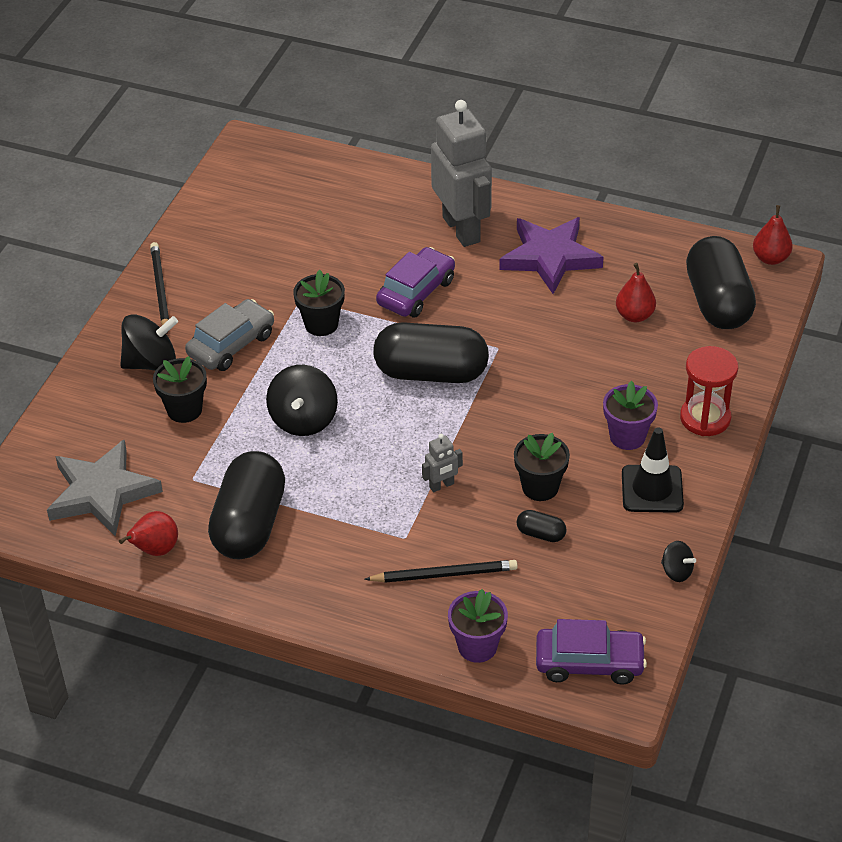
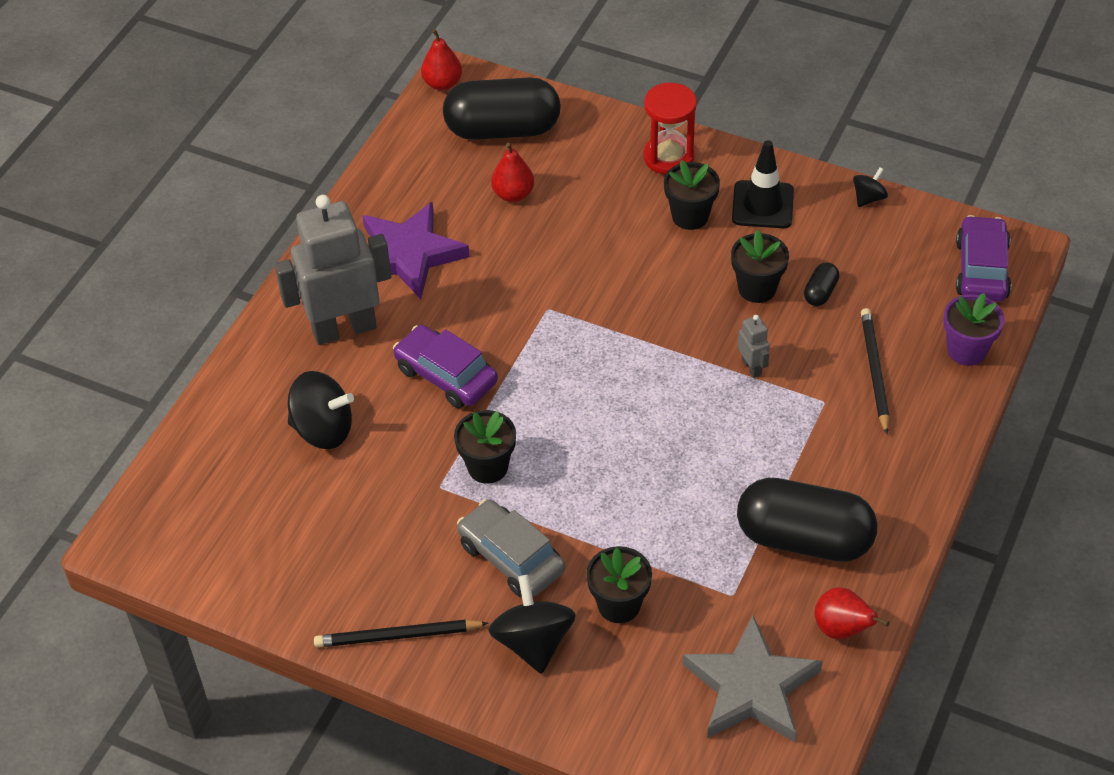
camera: 85 degrees left, 5 degrees up
black spinning top [266,365,338,436] -> black spinning top moved to [288,371,354,449]
black capsule [373,322,489,383] -> none
purple flower pot [603,381,658,450] -> black flower pot [664,160,720,230]

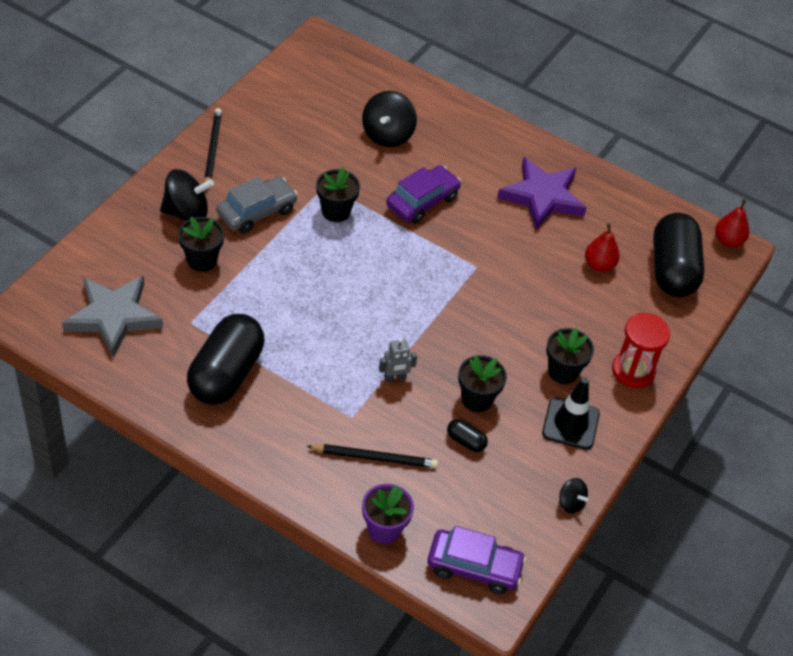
camera: 90 degrees right, 0 degrees up
grey robot [275,195,392,345] -> none
red pear [814,587,889,639] -> none

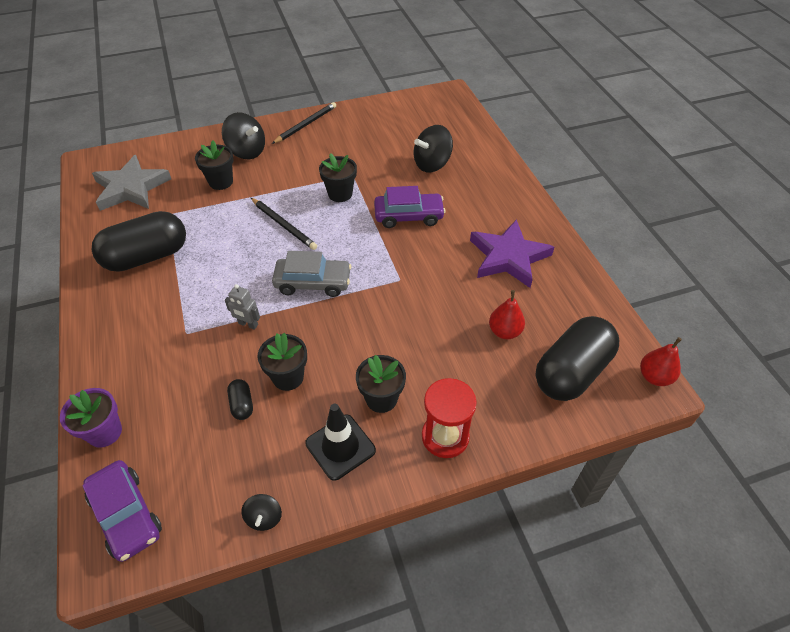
camera: 45 degrees right, 0 degrees up
grey car [216,177,298,234] -> grey car moved to [272,251,352,297]
black pencil [307,444,438,468] -> black pencil moved to [251,198,317,250]

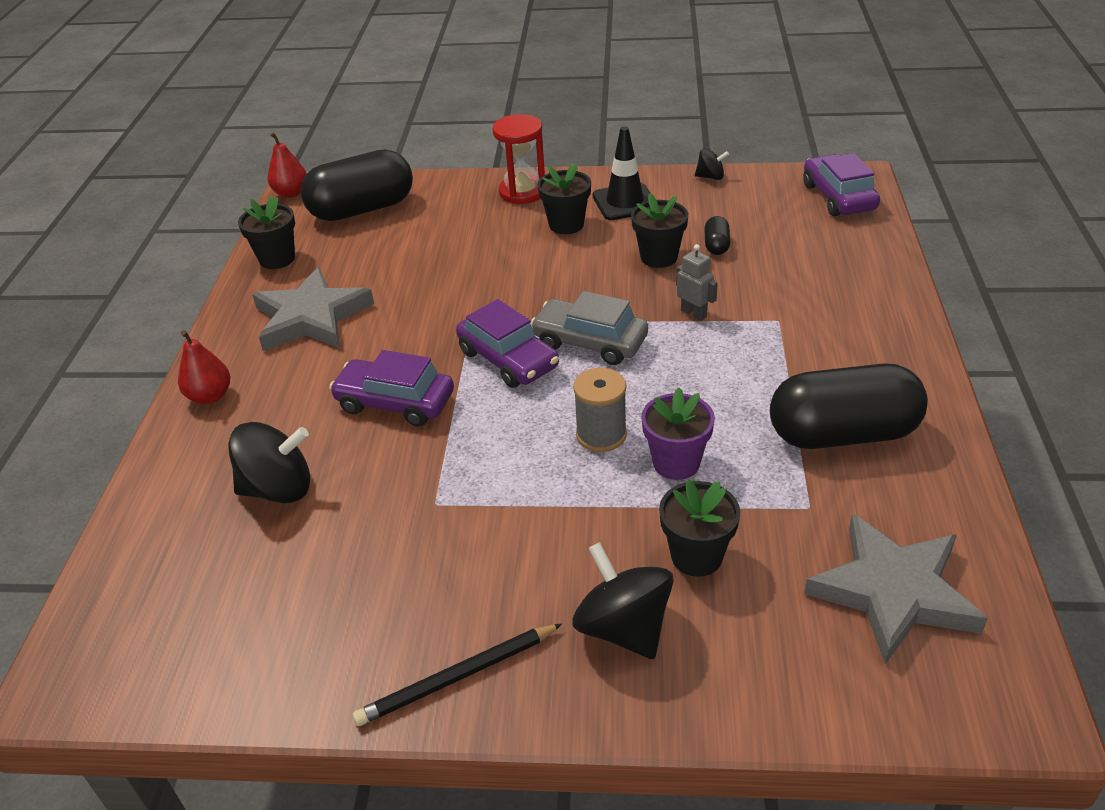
camera: 155 degrees left, 10 degrees down
purple flower pot [60,388,122,448] -> purple flower pot moved to [641,387,715,480]
black spinning top [241,494,282,531] -> black spinning top turned 75 degrees clockwise [695,148,729,180]
black pencil [251,198,317,250] -> grey spool [573,368,627,452]
black flower pot [319,153,357,202] -> black flower pot moved to [238,196,295,269]
purple star [470,219,554,288] -> grey star [252,267,374,351]
red pear [489,290,525,339] -> red pear moved to [178,330,230,404]
none -> purple car [456,299,559,388]

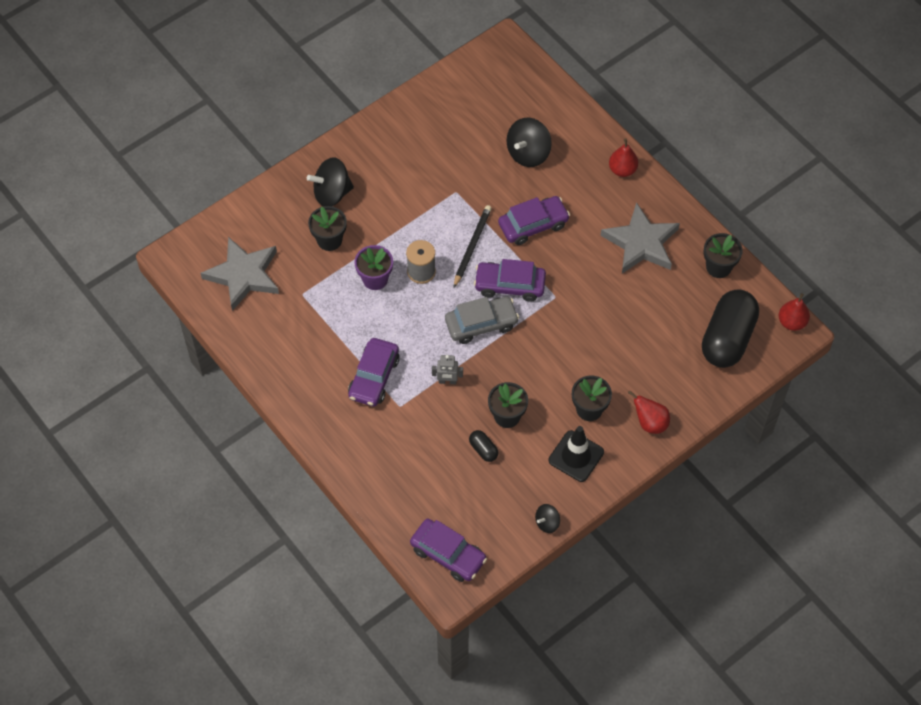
camera: 135 degrees right, 20 degrees up
black pencil [352,624,562,726] -> black pencil moved to [454,205,492,288]
red hourglass [493,114,545,204] -> red pear [628,390,670,434]
black spinning top [573,542,674,659] -> black spinning top turned 150 degrees clockwise [307,157,354,207]
black capsule [770,363,928,449] -> none
none -> purple car [348,338,400,406]

